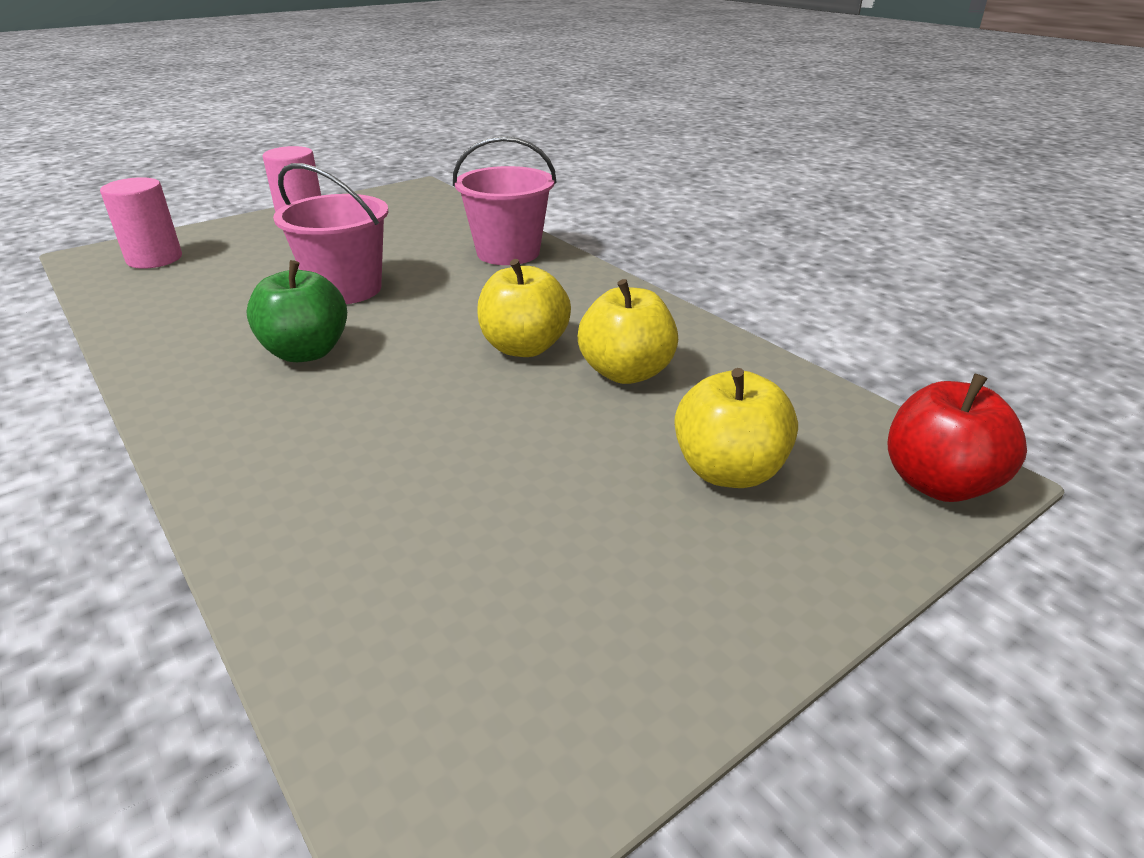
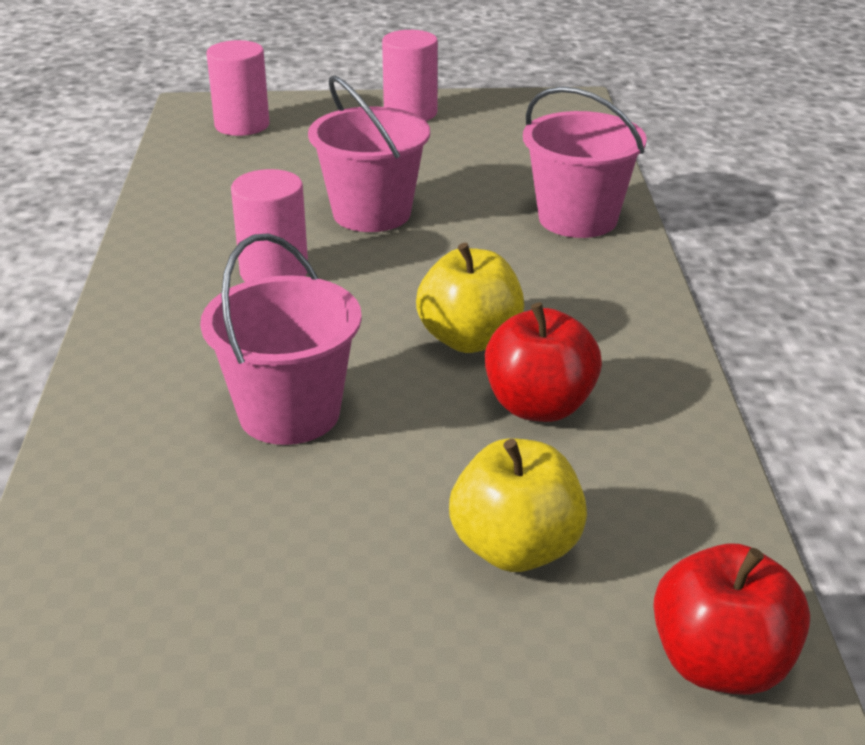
camera: 35 degrees right, 0 degrees up
green apple [246,260,347,362] -> pink cylinder [231,169,308,282]
yellow apple [578,279,678,384] -> red apple [485,302,602,422]
none -> pink bucket [200,233,362,445]

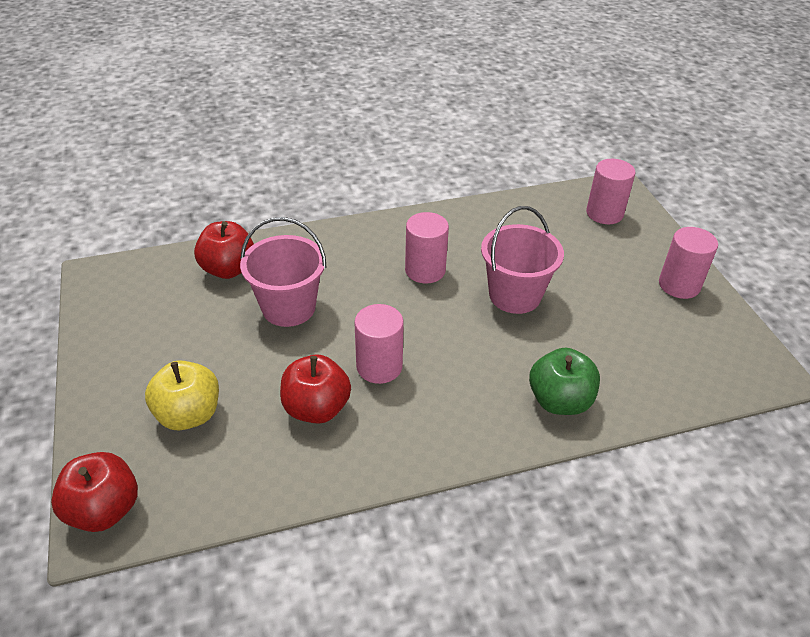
camera: 75 degrees right, 10 degrees up
yellow apple [416,243,524,353] -> pink cylinder [354,304,404,384]
pink bucket [523,86,647,238] -> green apple [529,348,600,415]
none -> red apple [194,221,254,279]

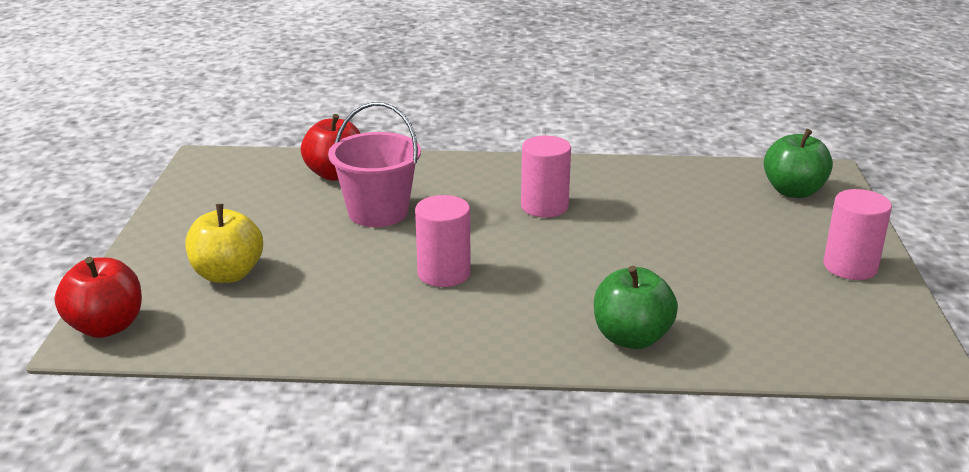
camera: 20 degrees right, 15 degrees down
red apple [280,355,351,424] -> none
pink bucket [481,206,564,314] -> none
pink cylinder [586,159,636,224] -> green apple [764,129,833,198]

